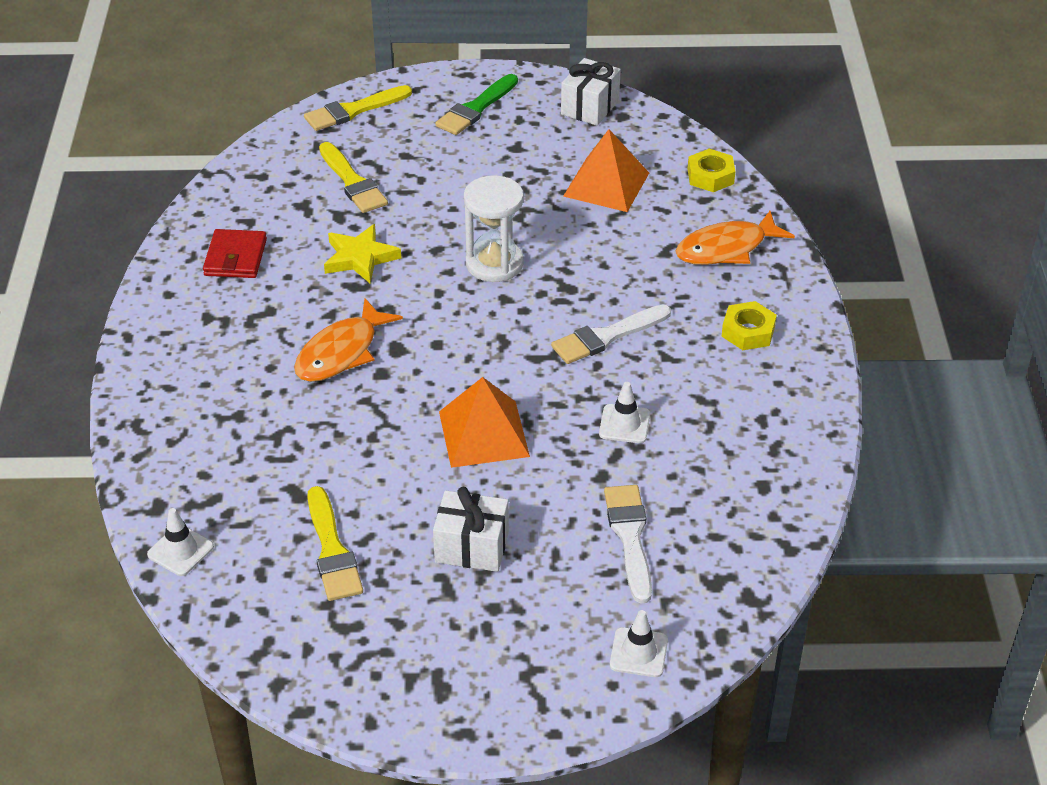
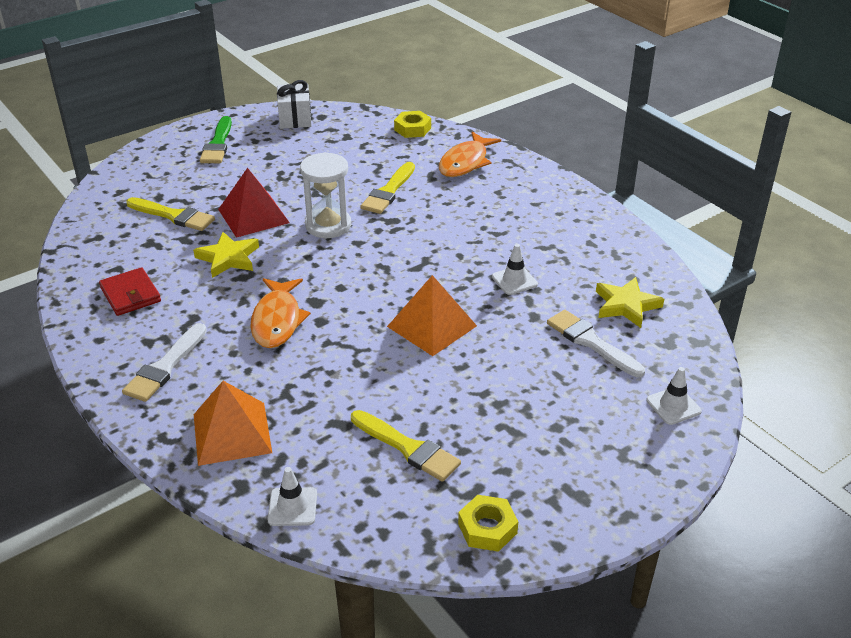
camera: 35 degrees left, 5 degrees down
yellow brush [304,85,412,131] -> yellow brush moved to [360,162,415,214]
white gift [433,487,509,572] -> none
white brush [551,304,671,364] -> white brush moved to [122,323,207,402]
orange pyramid [563,129,649,212] -> orange pyramid moved to [194,381,272,466]
yellow nut [721,301,777,350] -> yellow nut moved to [458,495,518,552]
none -> red pyramid [218,168,290,238]
none -> yellow star [596,277,664,328]

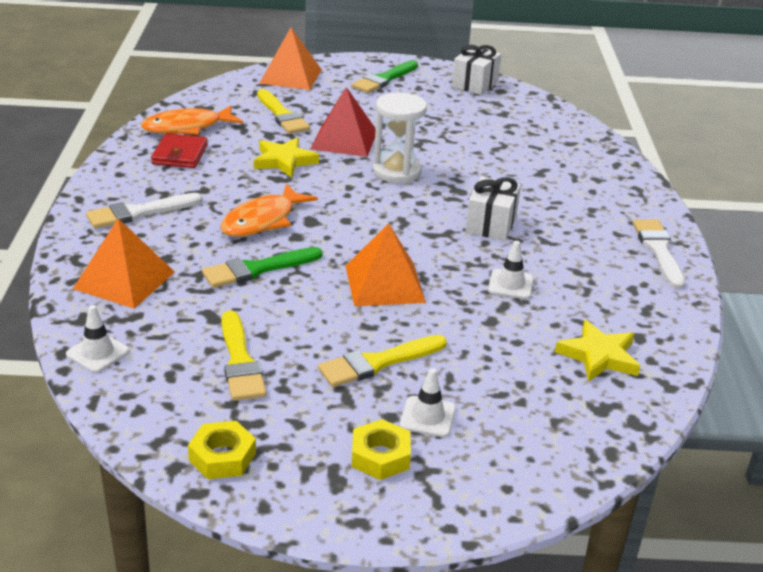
camera: 35 degrees right, 5 degrees down
yellow brush [360,162,415,214] -> yellow brush moved to [318,335,447,387]
yellow nut [394,111,431,138] -> yellow nut moved to [352,419,411,480]
orange fish [439,132,501,177] -> orange fish moved to [141,106,243,135]
white brush [547,310,645,377] -> white brush moved to [633,220,685,289]
white traffic cone [646,367,702,425] -> white traffic cone moved to [400,368,456,437]
none -> green brush [202,247,323,288]
none -> orange pyramid [259,27,322,90]
none -> white gift [465,177,521,241]

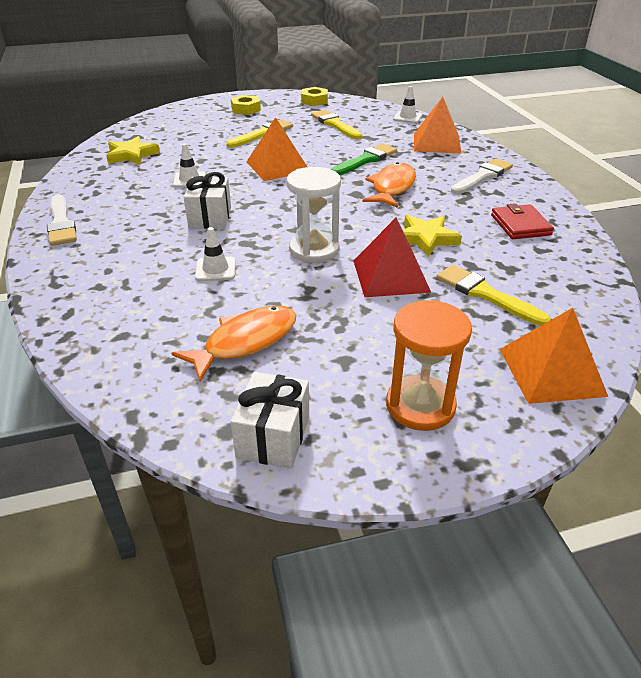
camera: 165 degrees right, 5 degrees up
orange fish [141,106,243,135] -> orange fish moved to [172,305,296,381]
green brush [352,60,418,93] -> orange hourglass [386,300,472,431]
white traffic cone [400,368,456,437] -> white traffic cone moved to [195,227,236,281]

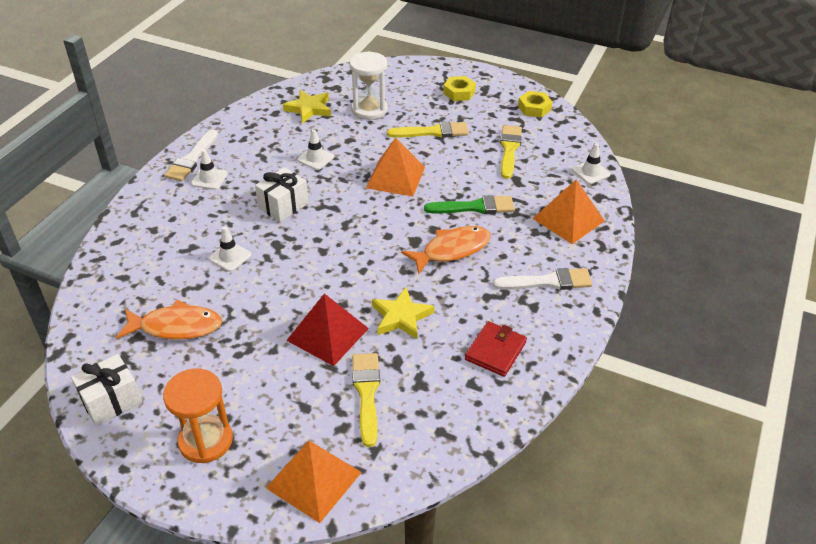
camera: 40 degrees right, 5 degrees up
white hourglass [287,167,341,263] -> white hourglass moved to [350,51,388,120]
none -> white traffic cone [191,149,228,190]

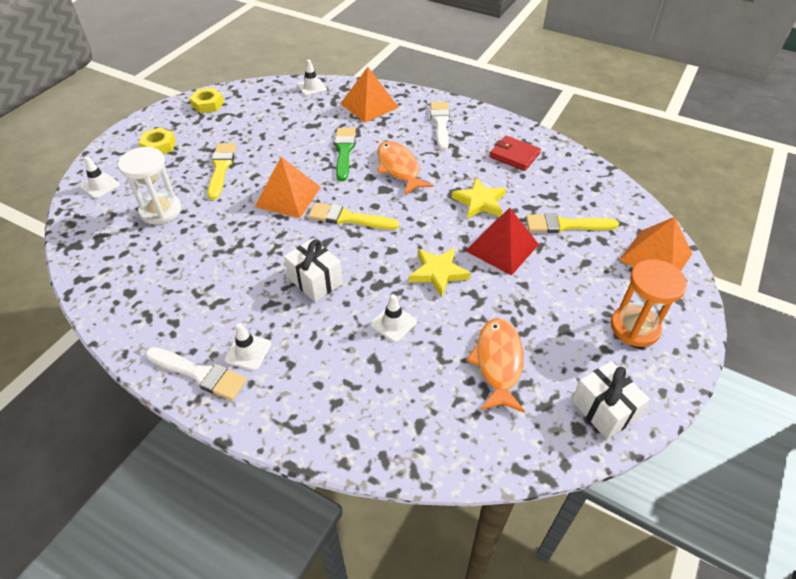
camera: 85 degrees left, 5 degrees up
yellow star [283,90,331,124] -> yellow star moved to [409,247,471,297]
white traffic cone [297,129,334,170] -> white traffic cone moved to [80,156,120,199]
yellow brush [500,125,522,179] -> yellow brush moved to [308,202,399,230]

